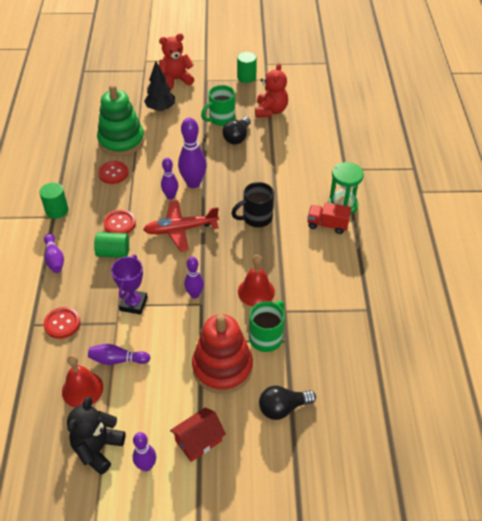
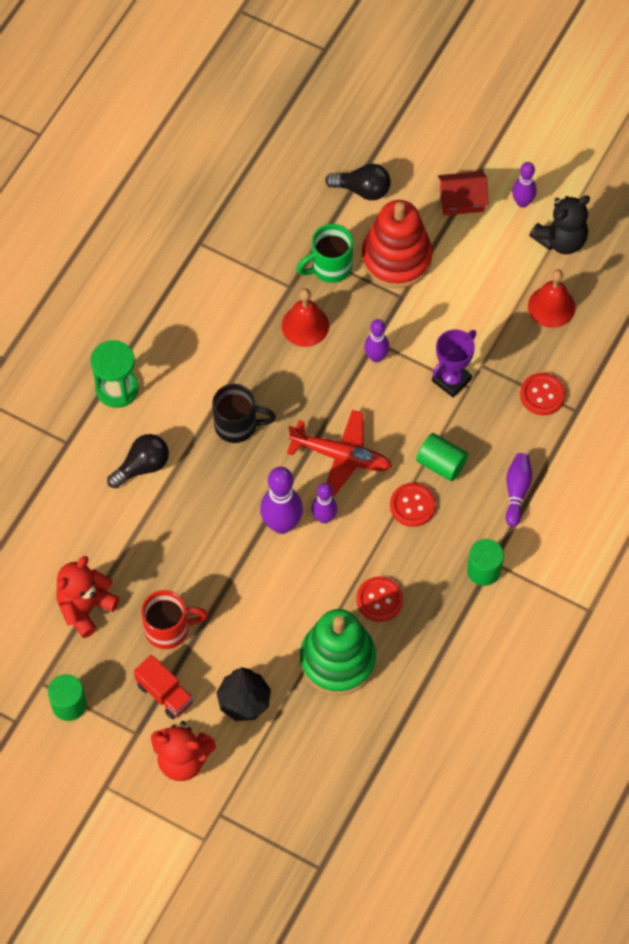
camera: 150 degrees left, 15 degrees up
purple bowling pin [88,344,151,365] -> none
green mug [201,85,235,126] -> red mug [141,590,208,649]
black light bulb [222,117,251,145] -> black light bulb moved to [107,434,169,488]
red truck [307,202,351,234] -> red truck moved to [134,655,193,719]

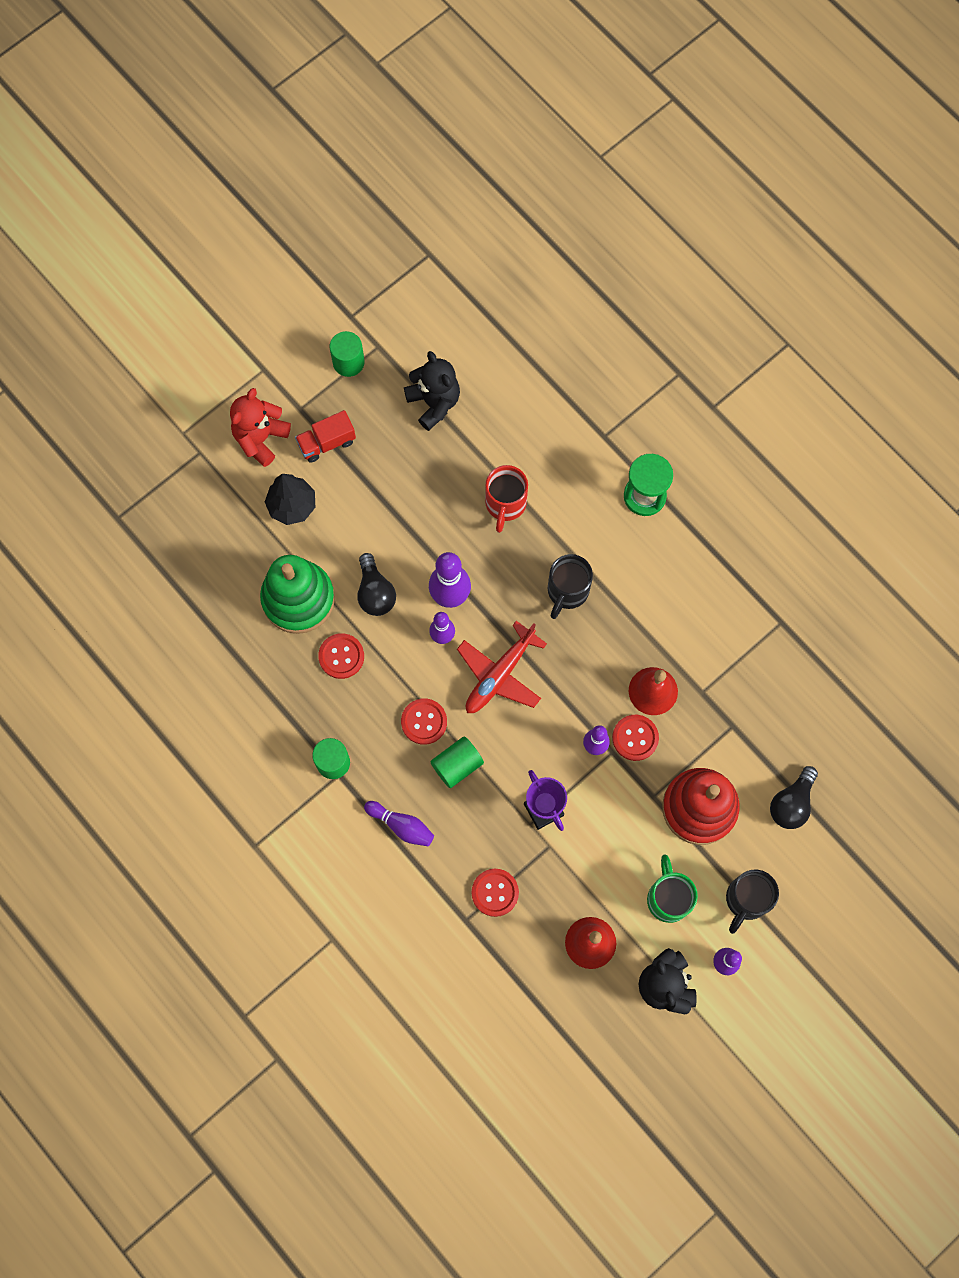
camera: 110 degrees right, 10 degrees up
red teddy bear [56,556,120,638] -> black teddy bear [404,351,460,431]
black light bulb [107,434,169,488] -> black light bulb moved to [358,553,396,616]
red mug [141,590,208,649] -> red mug moved to [485,465,528,533]
green mug [296,224,353,283] -> green mug moved to [647,854,698,923]
red house [438,171,489,215] -> black mug [726,870,779,934]
none -> red button [612,715,659,761]

